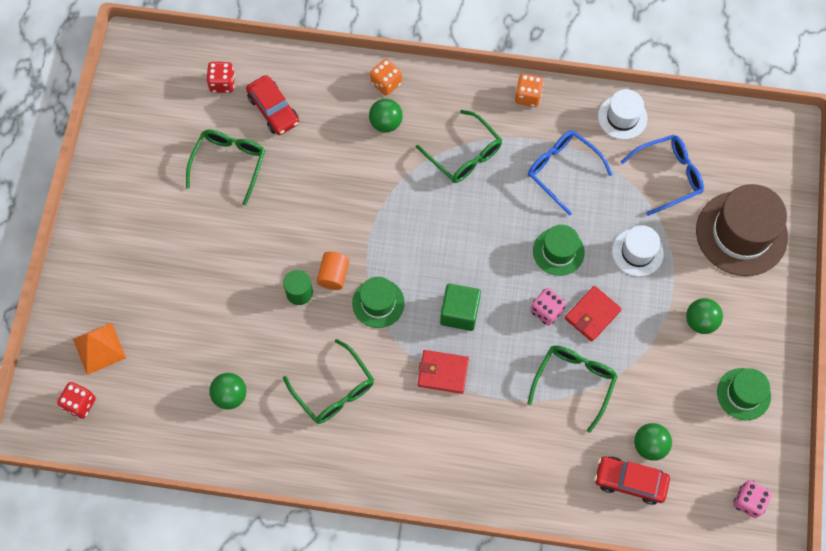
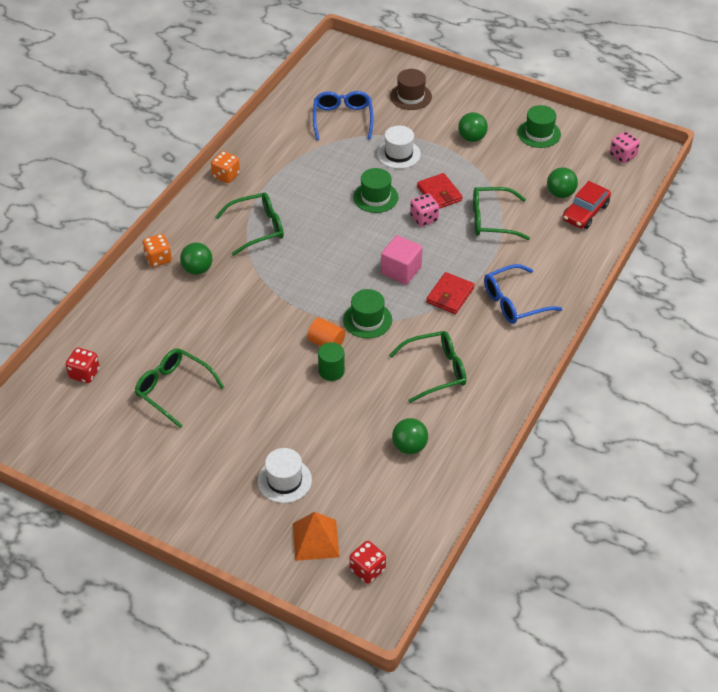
camera: 70 degrees left, 20 degrees down
red car [246,75,299,135] -> none
green cube [440,284,481,331] -> pink cube [381,235,423,285]
green glasses [527,345,618,433] -> green glasses turned 45 degrees counterclockwise [473,187,530,240]
blue glasses [528,130,613,216] -> blue glasses moved to [484,264,563,324]
white hat [598,89,647,140] -> white hat moved to [258,448,312,503]
brown hat [696,184,788,276] -> brown hat [390,69,432,110], size x0.56

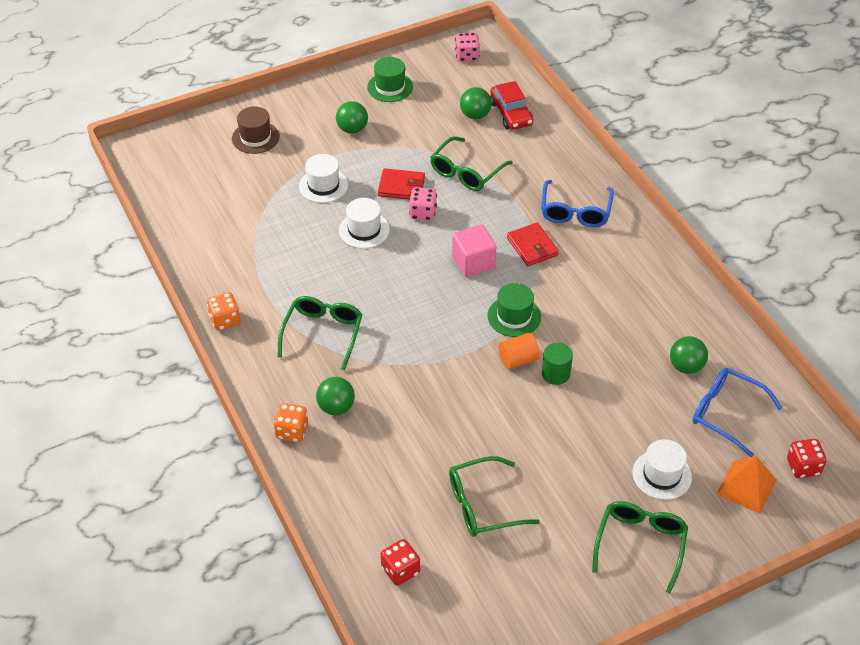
camera: 55 degrees left, 0 degrees up
blue glasses [313,91,374,140] -> blue glasses moved to [692,368,782,457]
green hat [353,168,398,213] -> white hat [339,198,390,249]
green glasses [389,331,466,403] -> green glasses moved to [592,501,688,594]

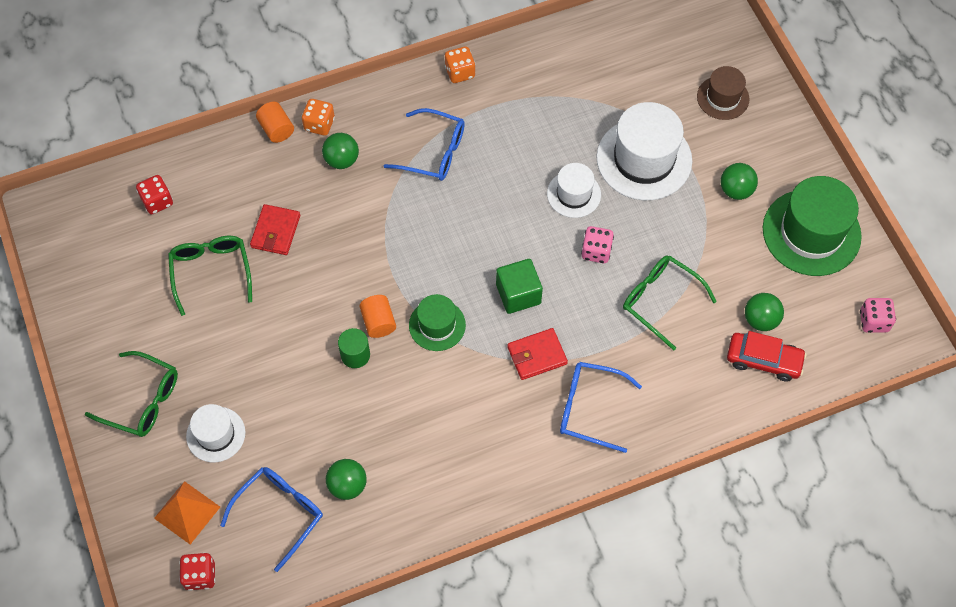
camera: 95 degrees right, 15 degrees up
green glasses [278,296,363,371] -> blue glasses [384,108,465,181]
white hat [299,154,348,203] -> white hat [596,102,692,200], size x1.78
green hat [367,57,413,102] -> green hat [763,176,862,276], size x1.78
red wallet [378,168,425,200] -> red wallet moved to [250,204,300,255]
pink cube [452,224,496,277] -> green cube [496,259,543,314]
red car [490,81,533,130] -> red car turned 150 degrees counterclockwise [727,331,807,381]
none -> orange cylinder [256,102,294,143]

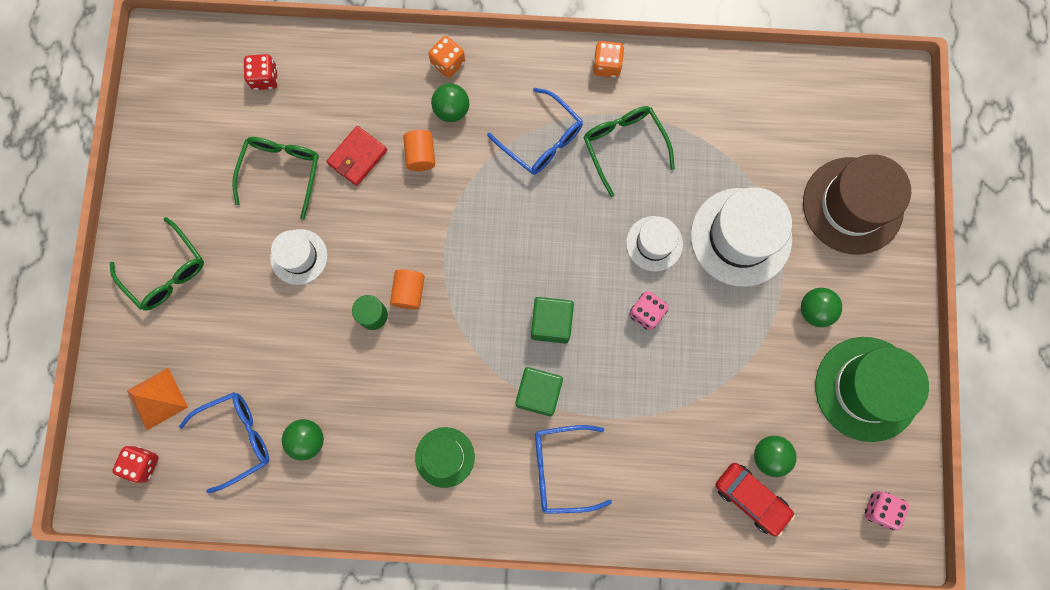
camera: 25 degrees right, 15 degrees up
white hat [186,404,245,462] -> white hat moved to [270,229,328,285]
orange cylinder [256,102,294,143] -> orange cylinder moved to [403,130,435,171]
green hat [409,294,466,351] -> green hat moved to [415,427,475,488]
red wallet [507,328,568,380] -> green cube [516,367,563,416]
blue glasses [560,362,642,453] -> blue glasses turned 45 degrees counterclockwise [535,425,612,514]
green glasses [623,255,717,351] -> green glasses moved to [583,106,675,197]
brown hat [697,66,750,120] -> brown hat [803,154,911,255], size x1.78

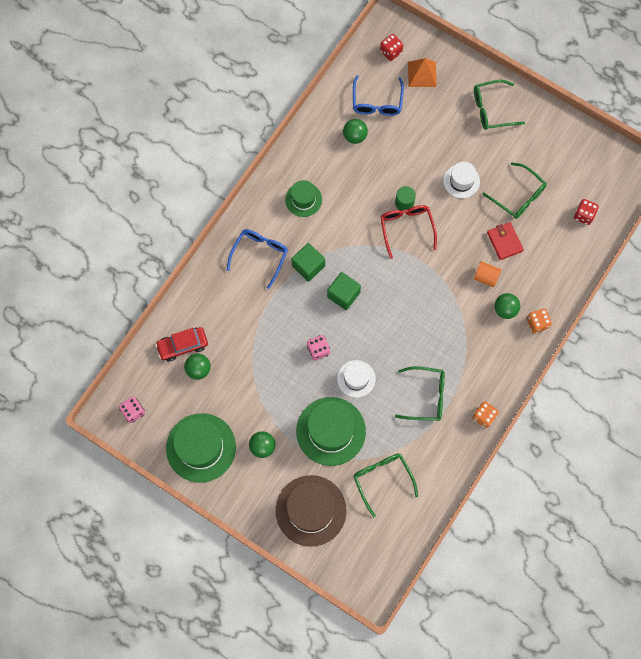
camera: 120 degrees right, 5 degrees down
orange cylinder [390,269,425,309] -> red glasses [380,205,437,259]
blue glasses [487,88,583,175] -> none
white hat [691,187,792,287] -> green hat [296,397,366,466]
none -> green glasses [353,453,418,518]

